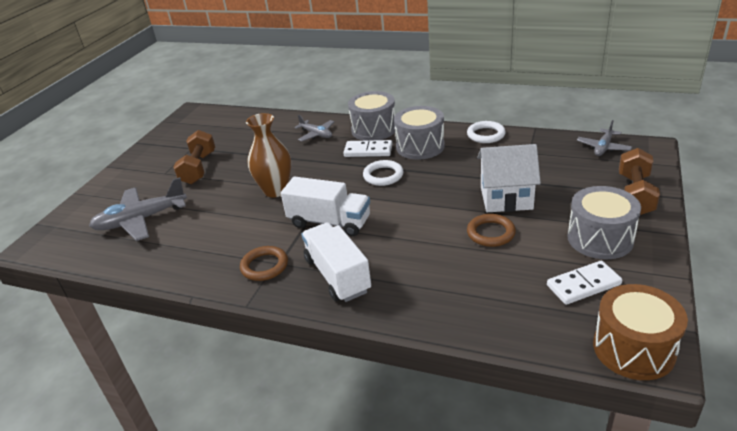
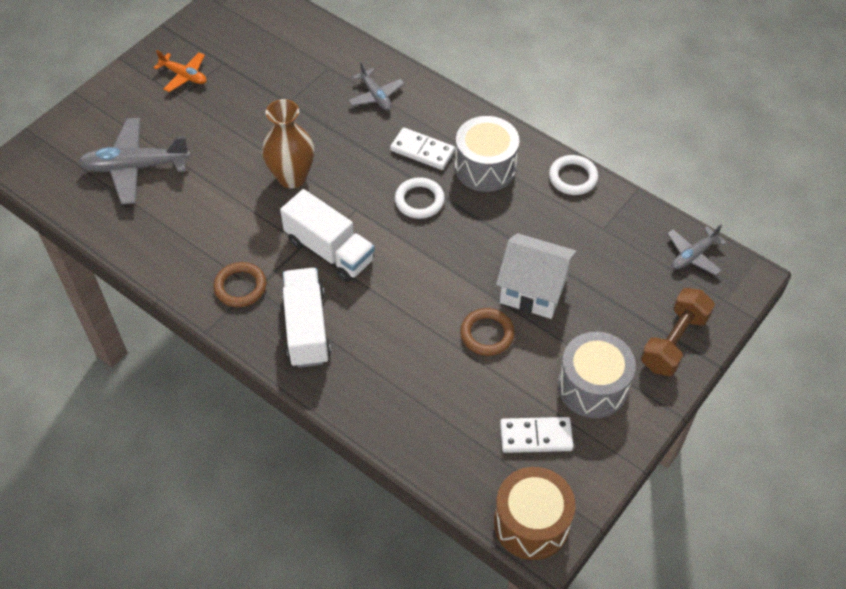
camera: 15 degrees right, 20 degrees up
brown dumbbell [173,130,215,184] -> none
grey drum [348,91,395,141] -> none
none -> orange plane [153,50,207,92]

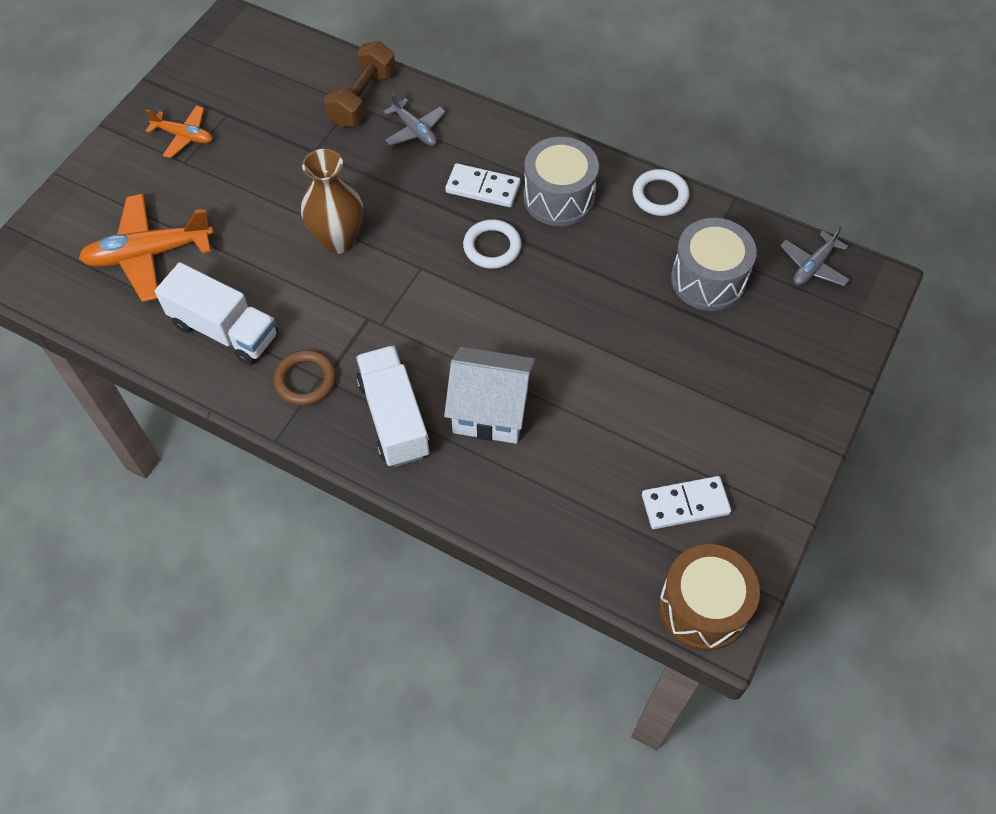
camera: 10 degrees left, 5 degrees up
grey plane [78,118,191,205] -> orange plane [79,194,213,302]
white truck [280,189,375,282] -> white truck moved to [155,262,278,365]
brown ring [460,308,515,356] -> none
white house [496,233,577,319] -> white house moved to [444,347,535,444]
grey drum [558,332,636,418] -> grey drum moved to [671,218,757,311]
brown dumbbell [641,288,715,376] -> brown dumbbell moved to [324,41,396,127]

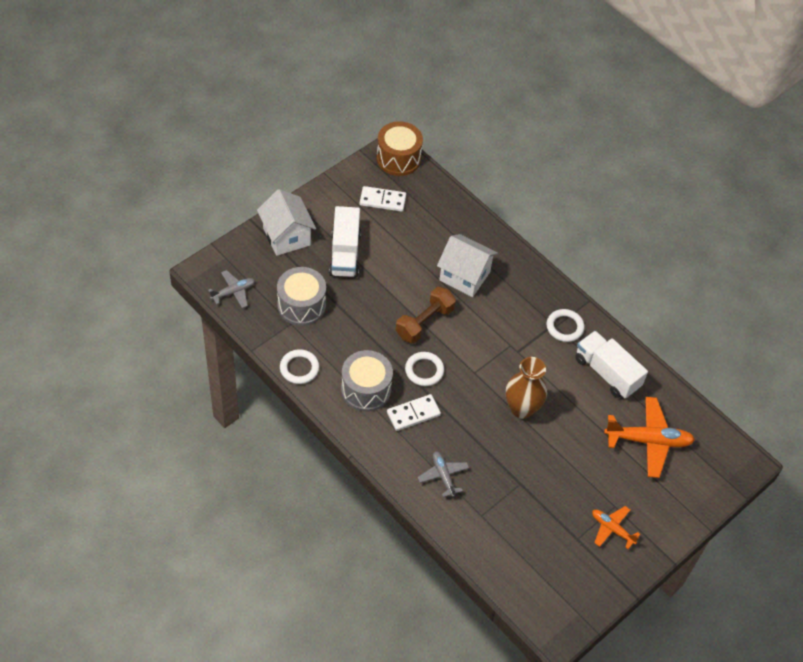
camera: 165 degrees left, 5 degrees down
brown ring [273,350,336,406] -> white ring [547,309,584,342]
brown dumbbell [324,41,396,127] -> brown dumbbell moved to [396,287,456,343]
white truck [356,345,430,467] -> white truck moved to [329,206,361,277]
white domino [445,163,521,207] -> white domino turned 60 degrees counterclockwise [387,394,441,431]
none -> white house [257,189,316,256]

